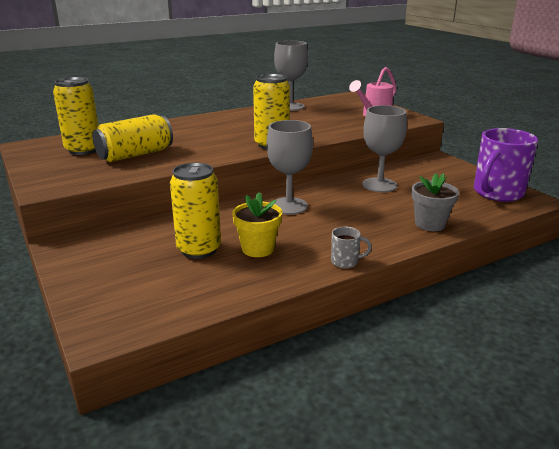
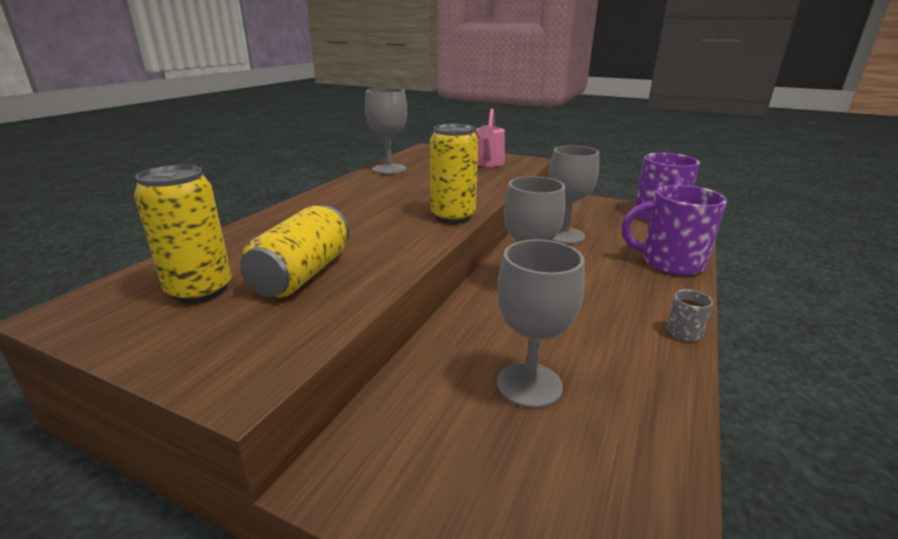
camera: 35 degrees left, 0 degrees up
yellow can [170,163,221,259] -> grey goblet [497,240,585,408]
yellow flower pot [232,192,282,257] -> none
grey flower pot [411,173,459,231] -> purple mug [621,185,727,276]

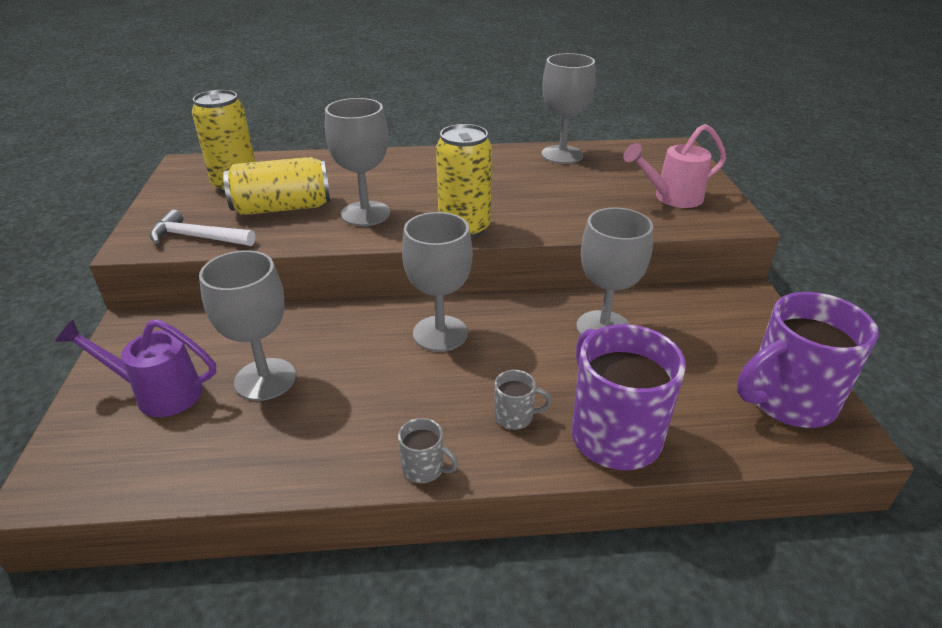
camera: 60 degrees right, 10 degrees up
none -> purple watering can [55,319,216,417]
none -> white hammer [149,210,255,246]
none -> grey goblet [325,98,390,226]
none -> grey mug [494,370,552,430]

